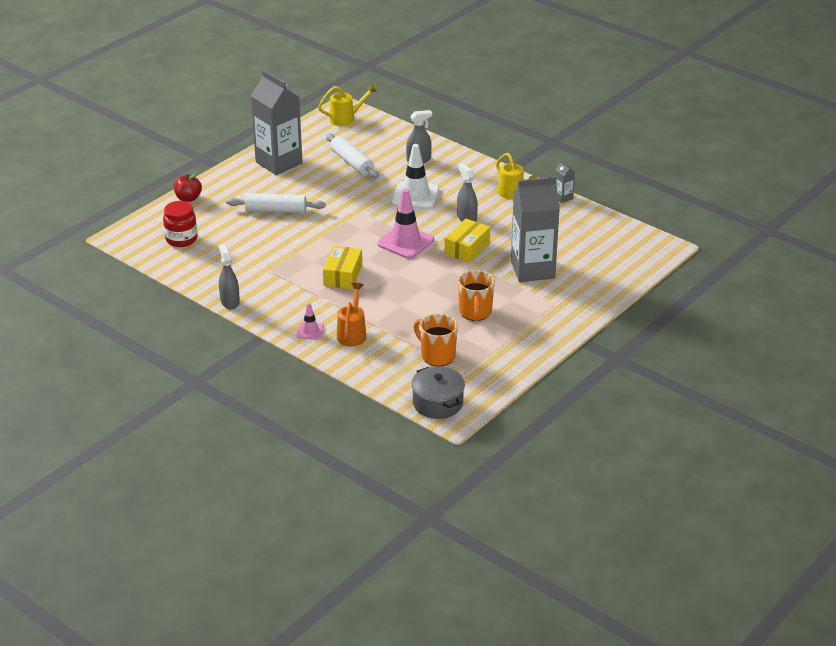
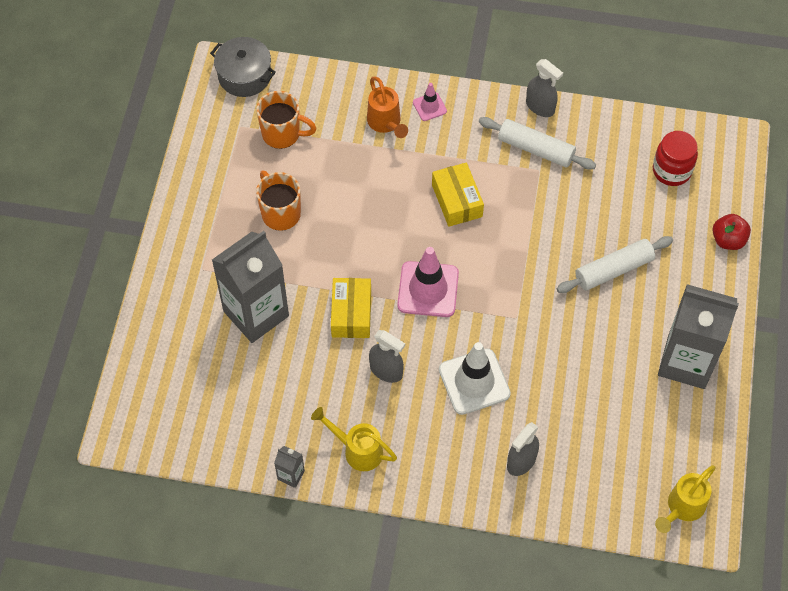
camera: 150 degrees right, 25 degrees up
white rolling pin [326,133,379,178] -> white rolling pin moved to [479,117,596,170]

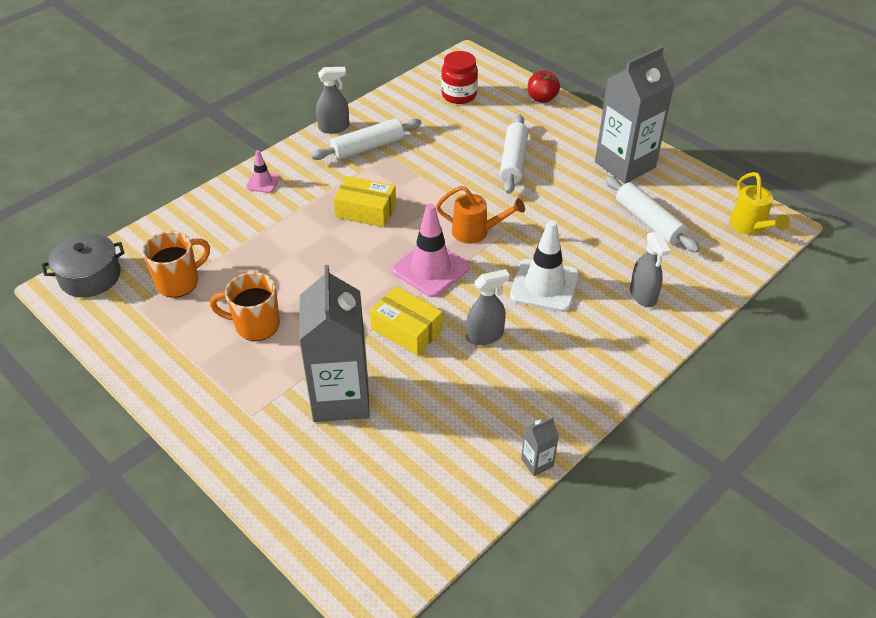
camera: 55 degrees left, 15 degrees down
yellow watering can [311,407,397,471] -> none
orange watering can [367,76,408,138] -> orange watering can moved to [436,186,525,244]
none -> white rolling pin [605,176,700,253]

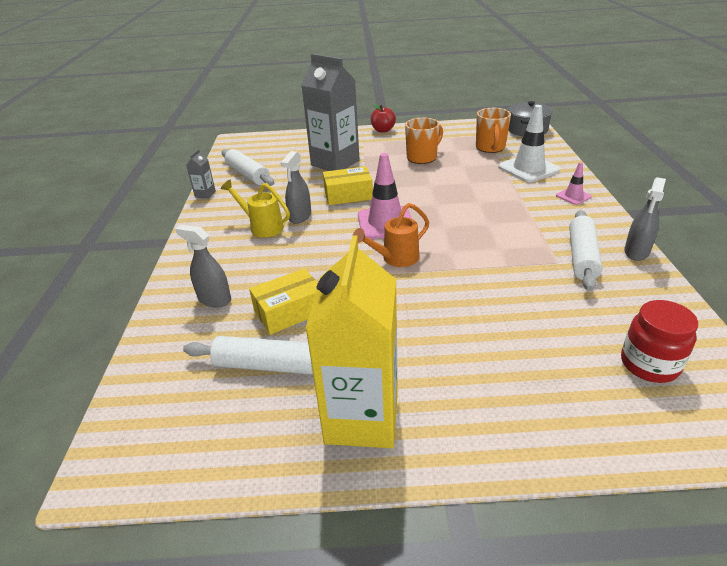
camera: 135 degrees right, 10 degrees down
yellow box [333,176,396,227] -> yellow box moved to [249,268,318,335]
white rolling pin [500,115,528,194] -> white rolling pin moved to [222,149,274,186]
white traffic cone [510,220,579,312] -> white traffic cone moved to [498,105,560,183]
red apple [528,70,560,103] -> red apple moved to [371,104,396,133]
grey carton [595,46,675,184] -> yellow carton [305,236,398,448]
yellow watering can [730,172,790,235] -> yellow watering can moved to [221,179,290,237]

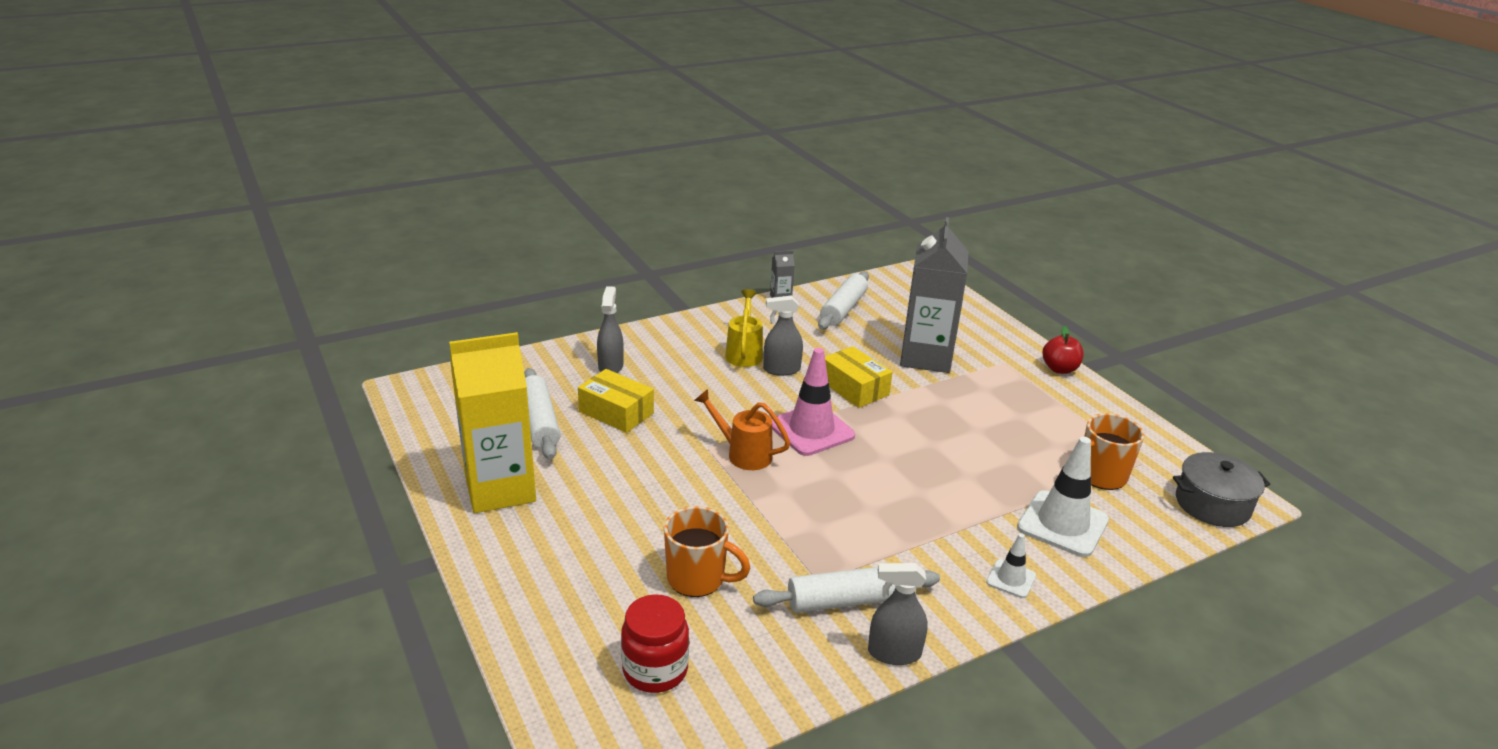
camera: 60 degrees right, 5 degrees down
orange mug [405,118,443,164] -> orange mug moved to [664,506,750,597]
pink traffic cone [556,162,592,205] -> white traffic cone [986,533,1036,598]

